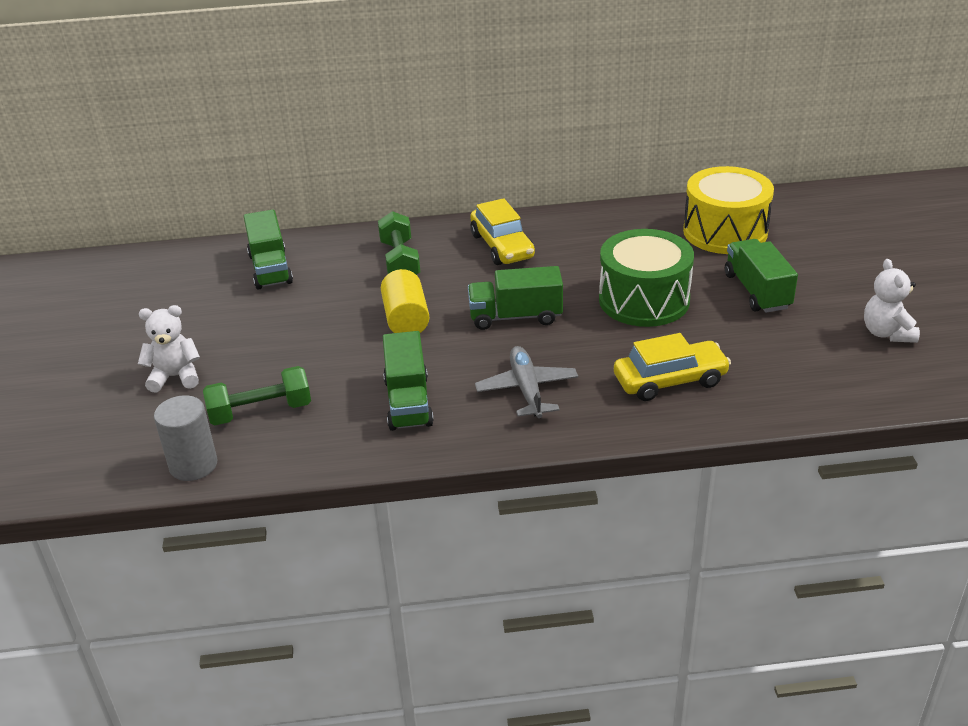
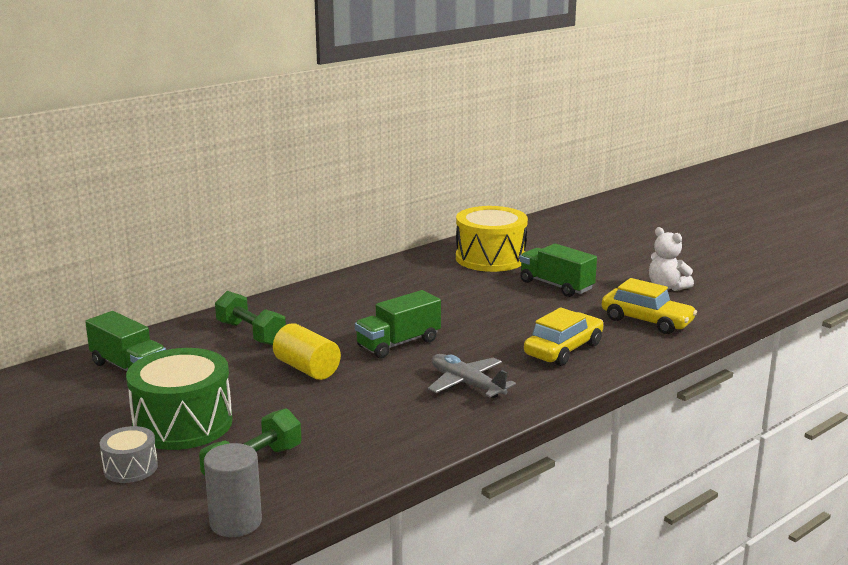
camera: 35 degrees left, 15 degrees down
white teddy bear [138,305,200,393] -> grey drum [99,426,158,483]
green truck [383,331,434,431] -> none
yellow car [470,198,535,265] -> yellow car moved to [602,278,697,334]
green drum [599,229,694,327] -> green drum moved to [126,348,233,450]

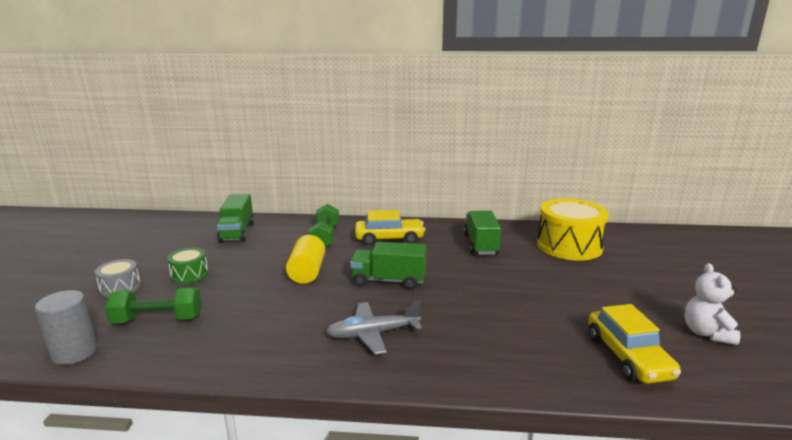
camera: 45 degrees right, 0 degrees up
green drum [126,348,233,450] -> green drum [167,248,208,284], size x0.50
grey plane [428,354,516,398] -> grey plane turned 105 degrees counterclockwise [326,301,422,355]
green truck [520,244,597,297] -> green truck moved to [464,210,501,255]
yellow car [524,307,603,366] -> yellow car moved to [355,210,425,246]

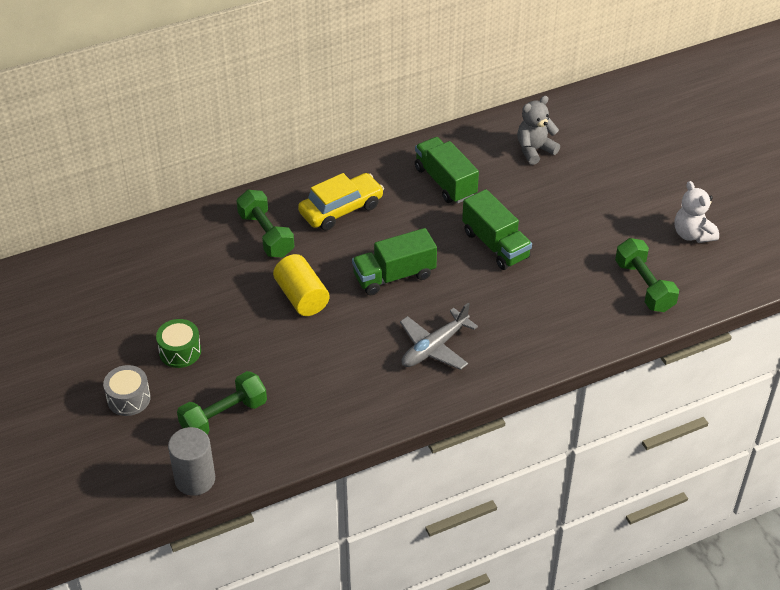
camera: 30 degrees left, 25 degrees up
green truck [217,194,254,243] -> green truck moved to [462,189,532,270]
yellow drum [537,198,609,261] -> grey teddy bear [517,96,560,165]
yellow car [588,304,681,384] -> green dumbbell [615,238,679,312]

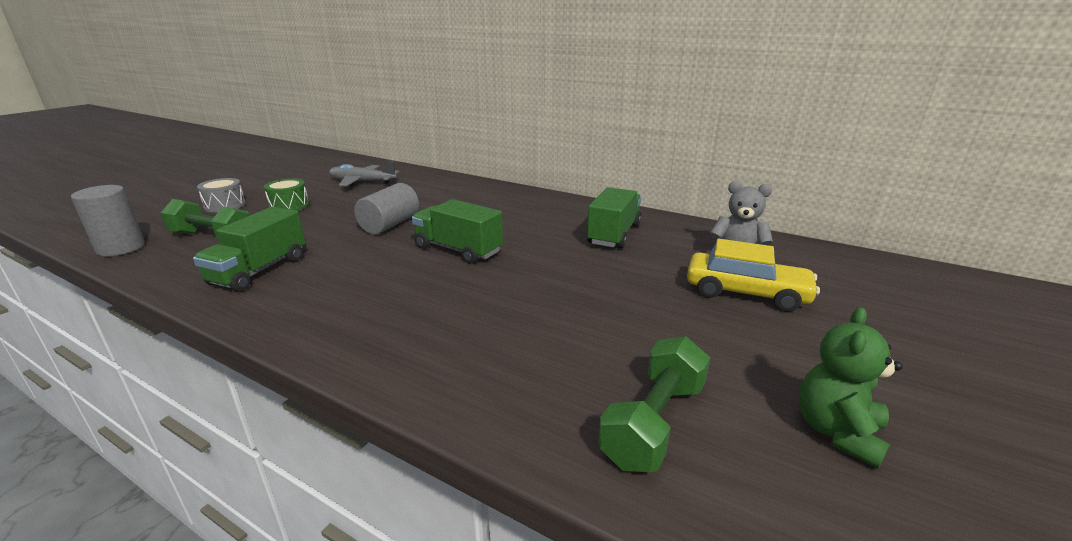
camera: 55 degrees right, 20 degrees down
green dumbbell [236,190,294,257] -> none
yellow cylinder [273,254,330,316] -> grey cylinder [354,183,419,234]
yellow car [298,173,384,231] -> yellow car moved to [687,239,820,311]
grey plane [400,303,478,370] -> grey plane moved to [329,161,399,186]
green truck [462,189,532,270] -> green truck moved to [193,207,305,292]
white teddy bear [674,181,719,243] -> green teddy bear [799,307,903,468]

